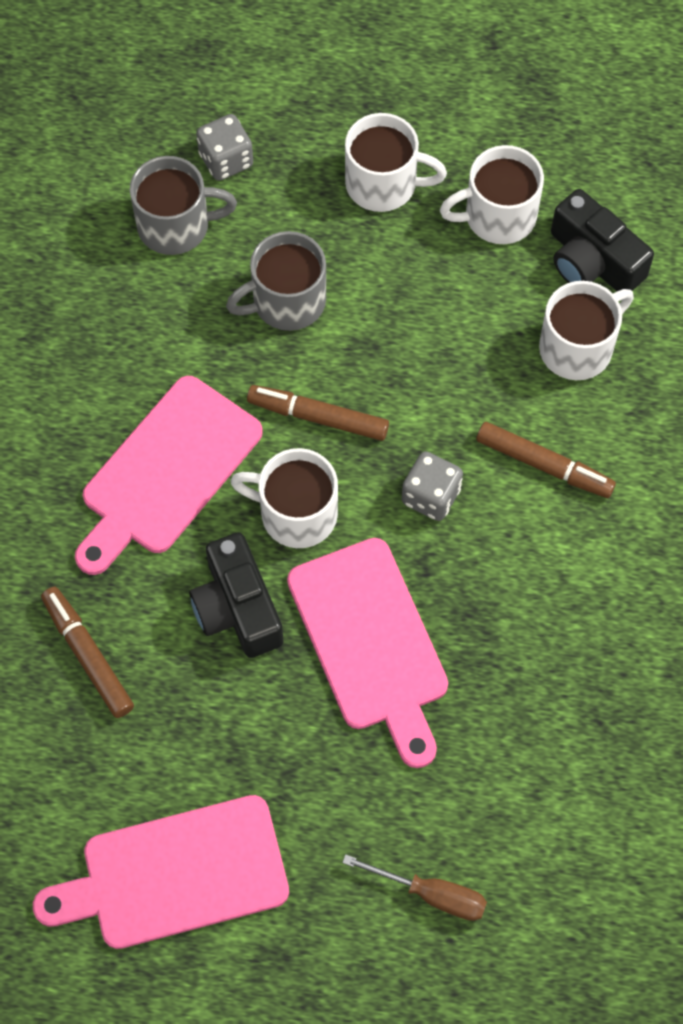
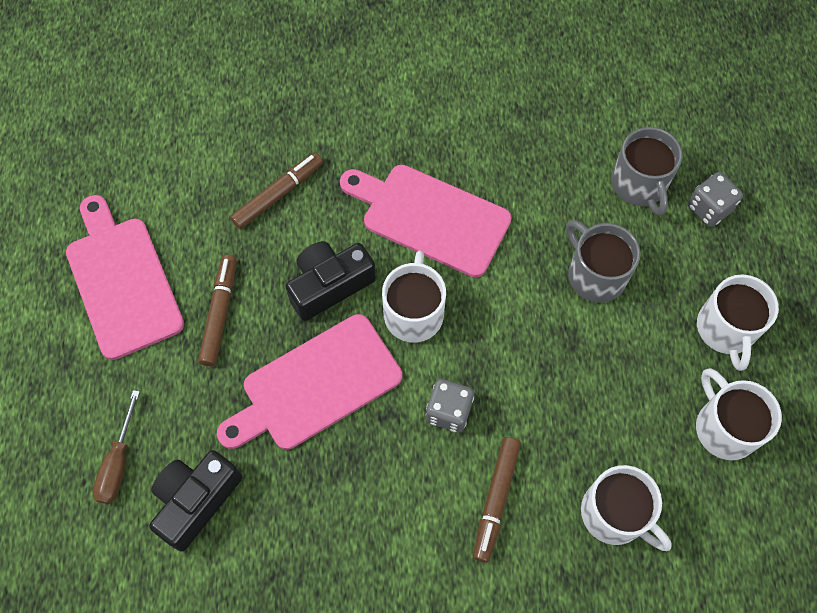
camera: 80 degrees right, 0 degrees up
brown marker [247,385,389,441] -> brown marker moved to [198,255,237,366]
black camera [551,189,654,291] -> black camera moved to [149,450,242,552]

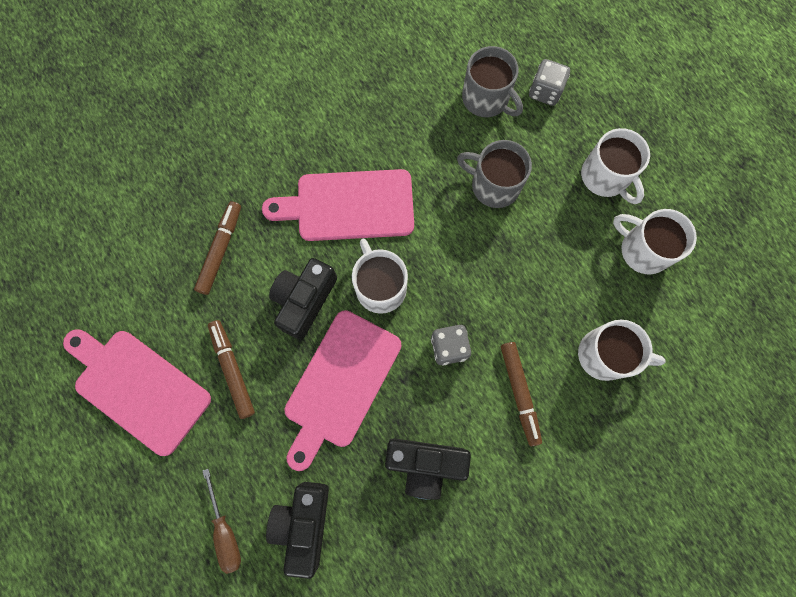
camera: 30 degrees left, 10 degrees up
none -> black camera [385,438,471,500]

